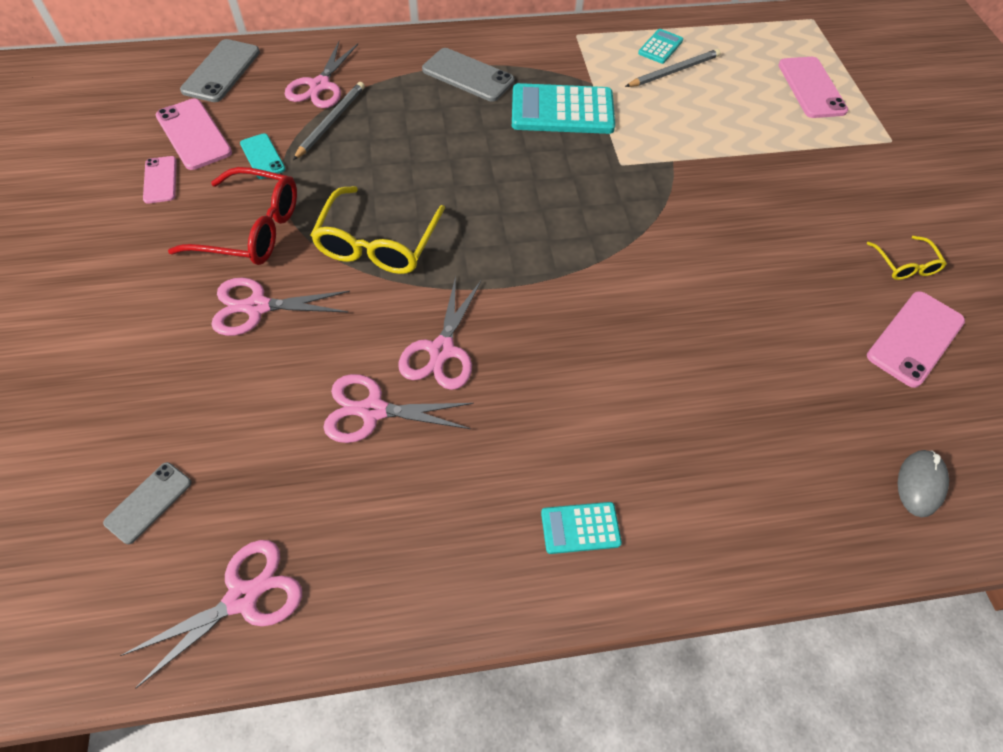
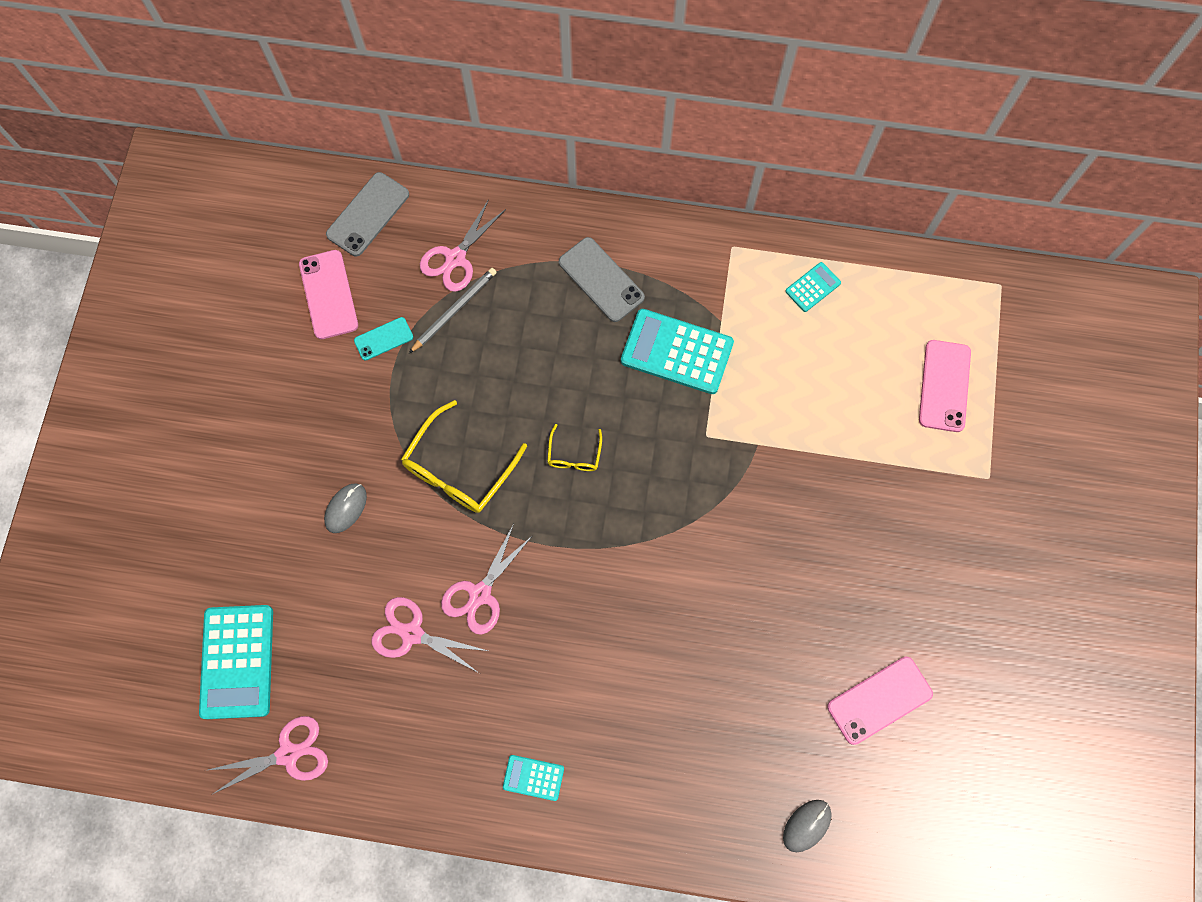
camera: 20 degrees right, 15 degrees up
grey phone [103,462,192,544] -> turquoise calculator [199,605,273,719]
pink phone [143,156,177,204] -> none
red glasses [168,167,297,265] -> none
pink scissors [211,278,350,336] -> grey mouse [324,483,367,533]
turquoise phone [240,133,285,179] -> turquoise phone turned 75 degrees clockwise [354,317,413,360]
grey pencil [625,49,721,87] -> none
yellow glasses [867,236,947,280] -> yellow glasses moved to [547,424,602,471]

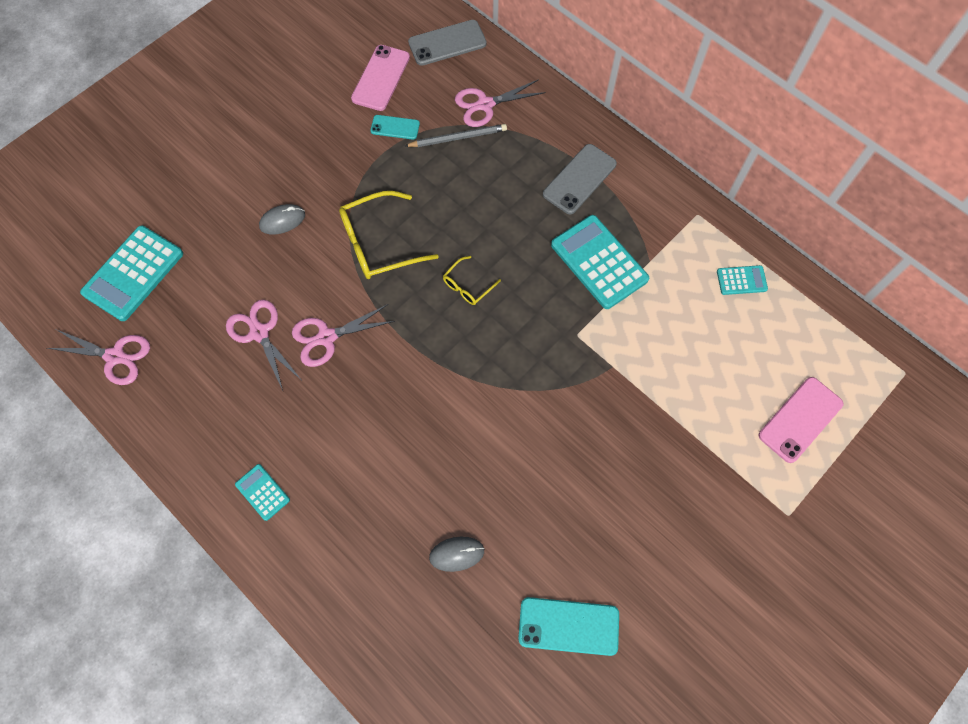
camera: 35 degrees right, 5 degrees down
grey phone [559,237,645,322] -> grey phone turned 45 degrees clockwise [543,144,617,214]
grey mouse [783,800,832,852] -> grey mouse moved to [429,537,485,572]
pink phone [827,657,933,745] -> turquoise phone [518,597,619,656]

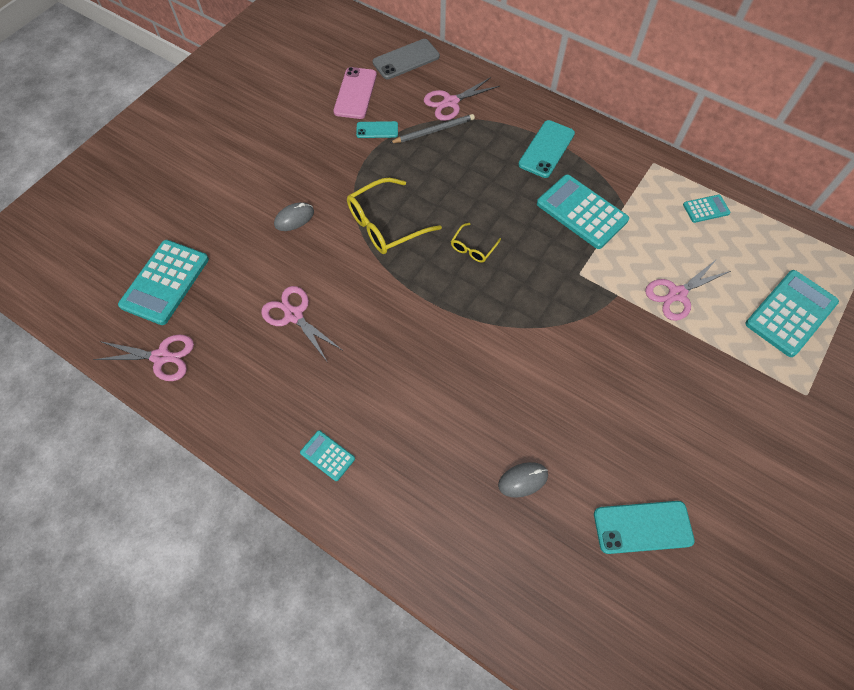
camera: 10 degrees left, 5 degrees down
pink scissors [292,304,395,367] -> pink scissors moved to [645,259,731,321]
grey phone [543,144,617,214] -> turquoise phone [518,120,575,178]
pink phone [759,377,843,463] -> turquoise calculator [745,270,839,357]

